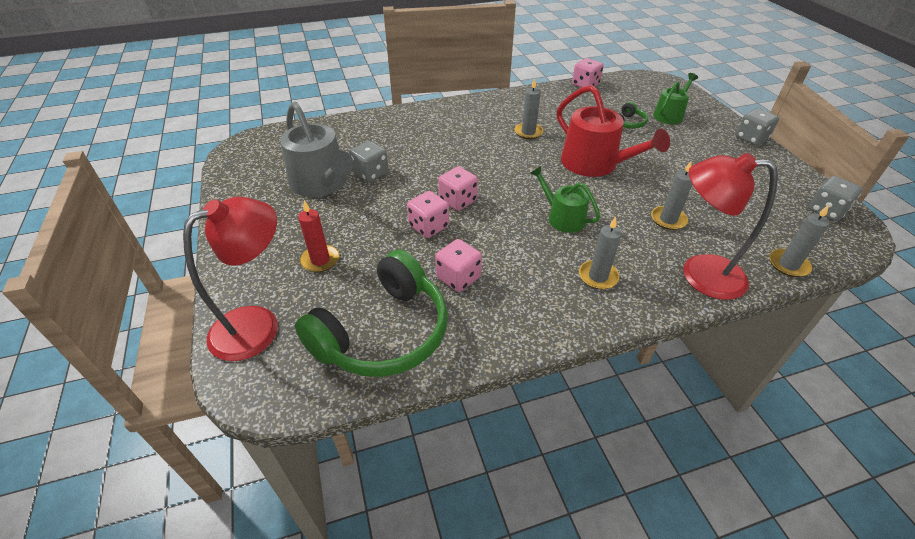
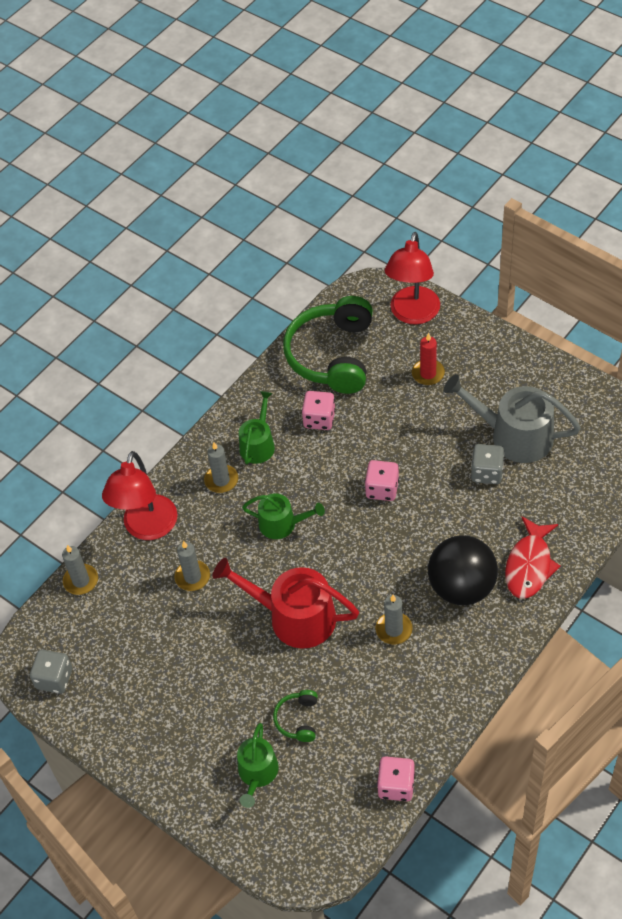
camera: 150 degrees right, 10 degrees up
pink dice [407,191,449,238] -> none
red lamp [683,153,778,300] -> red lamp turned 120 degrees clockwise [102,451,178,540]
grey dice [736,108,779,146] -> none
none -> green watering can [239,391,275,464]
none -> black ball [428,535,498,605]
none -> red fish [505,516,561,598]

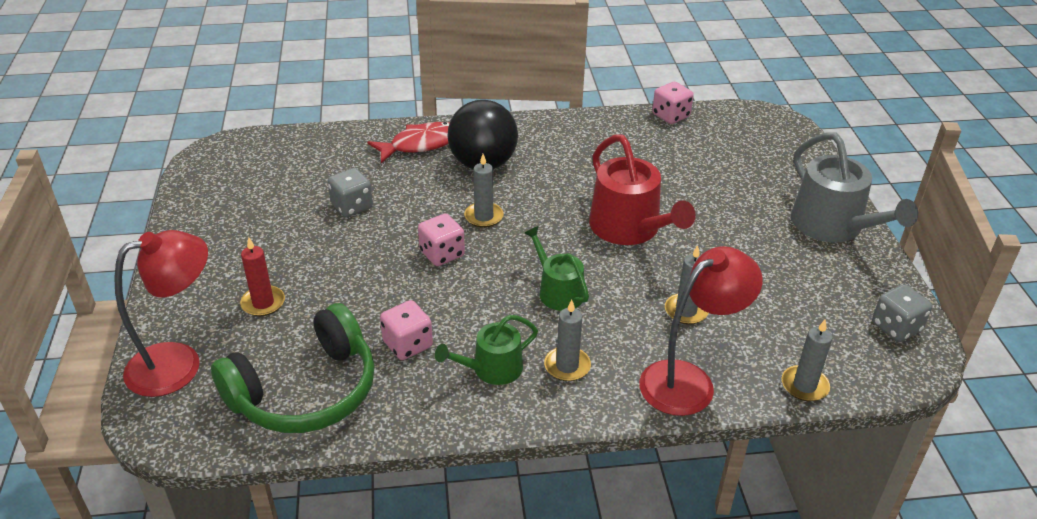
camera: 140 degrees left, 15 degrees down
green watering can [237,723,279,808] -> none
green headphones [273,690,318,742] -> none
grey candle [375,595,413,645] -> grey candle moved to [464,154,504,228]
grey watering can [443,374,581,463] -> grey watering can moved to [791,132,918,243]

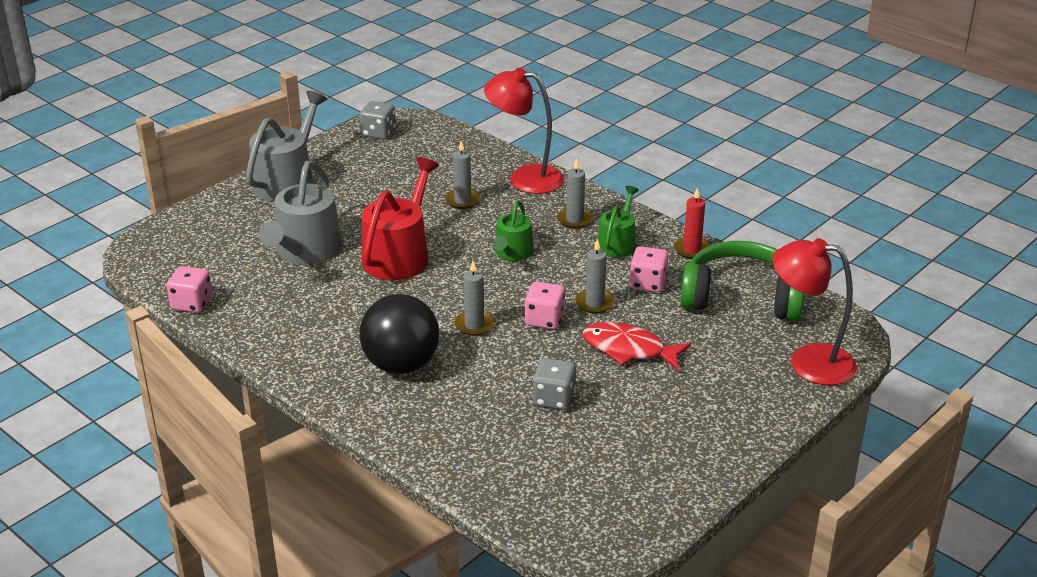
camera: 130 degrees left, 5 degrees down
red candle [240,237,285,316] -> red candle moved to [673,187,710,259]
red fish [367,122,450,163] -> red fish moved to [583,322,691,370]
green watering can [435,315,538,385] -> green watering can turned 90 degrees counterclockwise [598,186,639,257]
grey candle [782,319,832,401] -> grey candle moved to [575,239,615,313]
none -> grey watering can [259,161,342,265]

